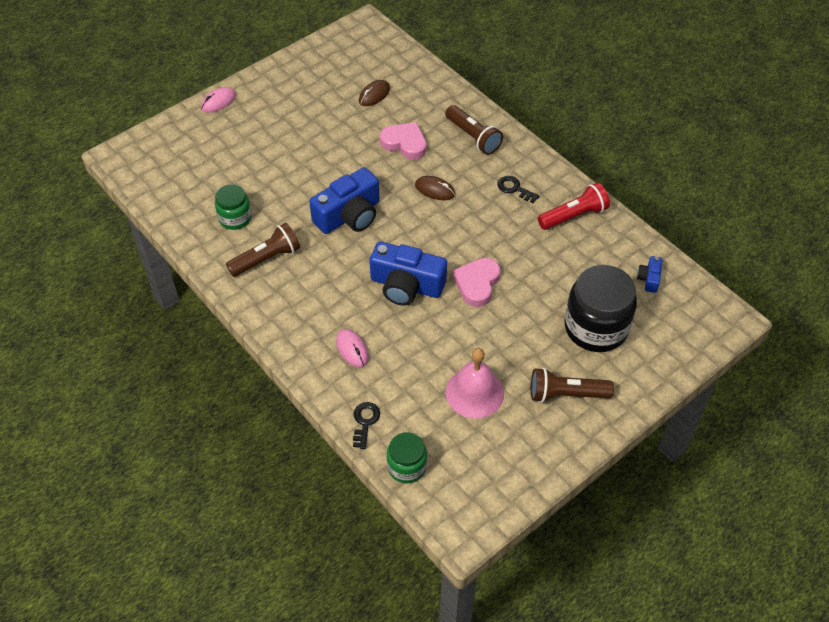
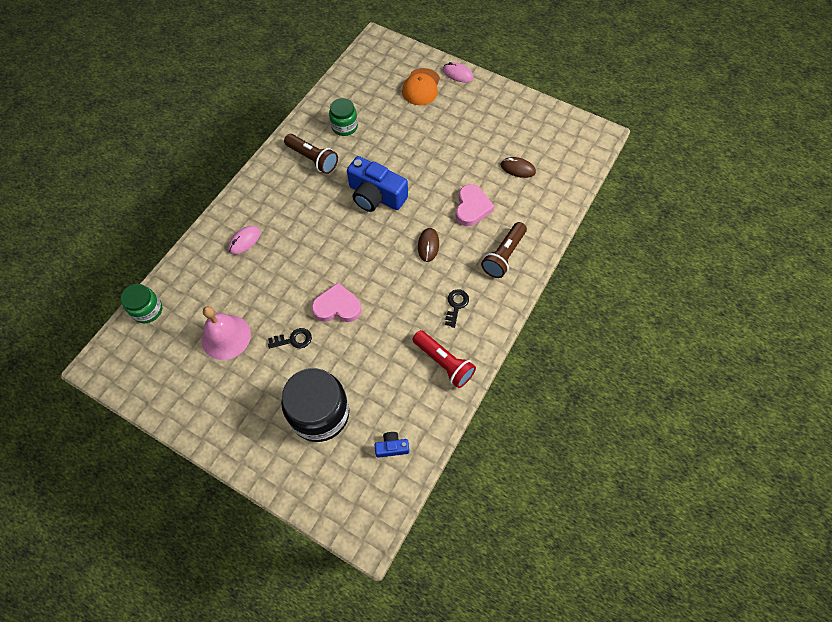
camera: 70 degrees right, 10 degrees up
black key [353,402,380,449] -> black key moved to [268,328,312,348]
blue camera [370,241,447,306] -> none
brown flashlight [531,368,614,403] -> none
none -> orange cap [402,68,440,105]

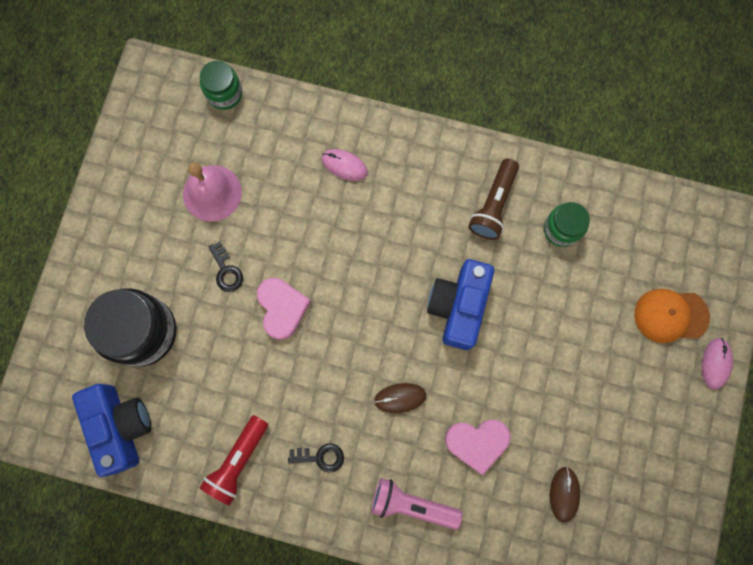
camera: 75 degrees right, 15 degrees up
blue camera [375,432,409,458] -> blue camera [72,384,151,477], size x2.16
brown flashlight [481,222,527,278] -> pink flashlight [371,478,462,530]

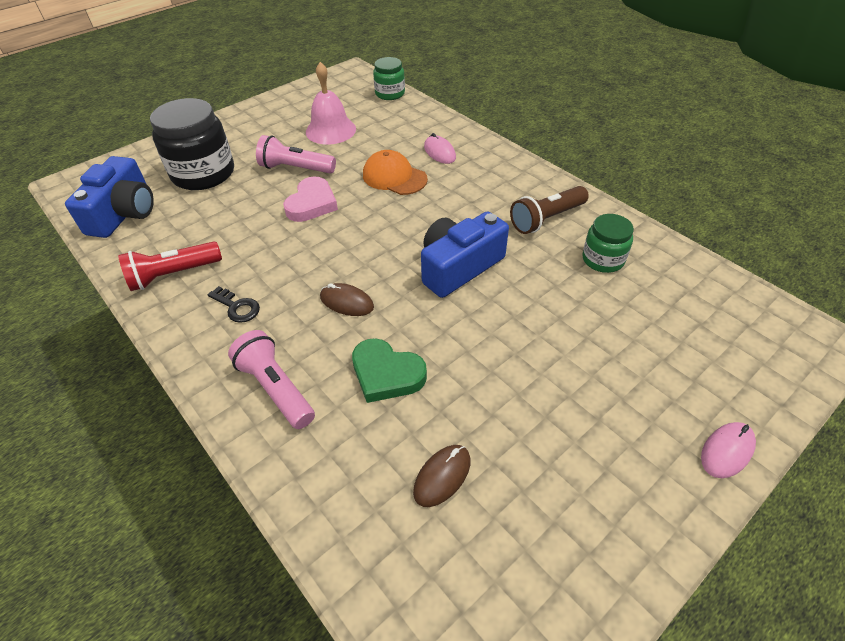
camera: 35 degrees right, 30 degrees down
black key [209,242,243,292] -> pink flashlight [256,135,336,174]
pink heart [445,420,511,475] -> green heart [352,338,427,403]
orange cap [634,289,710,343] -> orange cap moved to [363,150,428,195]

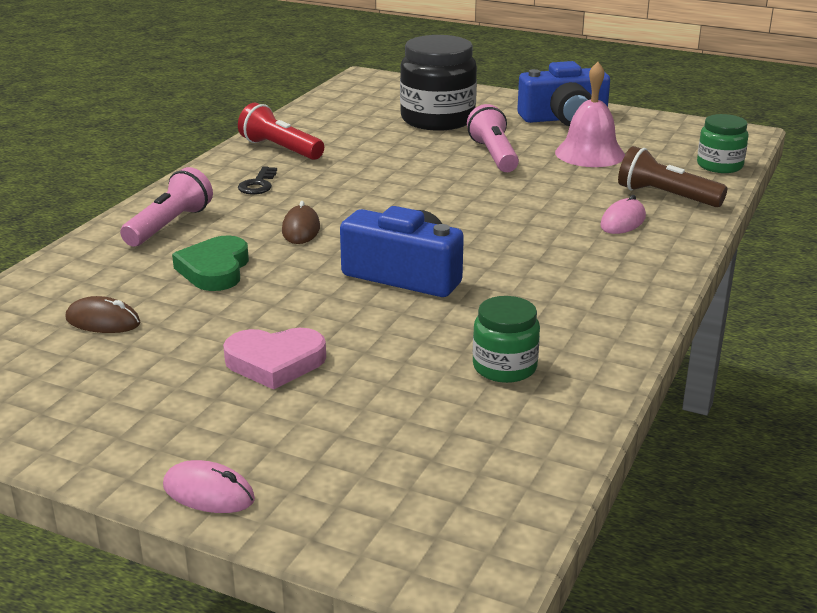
camera: 65 degrees right, 20 degrees down
blue camera [65,156,154,238] -> blue camera moved to [517,61,610,127]
pink heart [283,177,338,222] -> pink heart moved to [223,328,326,390]
orange cap [363,150,428,195] -> none
brown flashlight [510,186,589,234] -> brown flashlight moved to [618,146,727,207]

